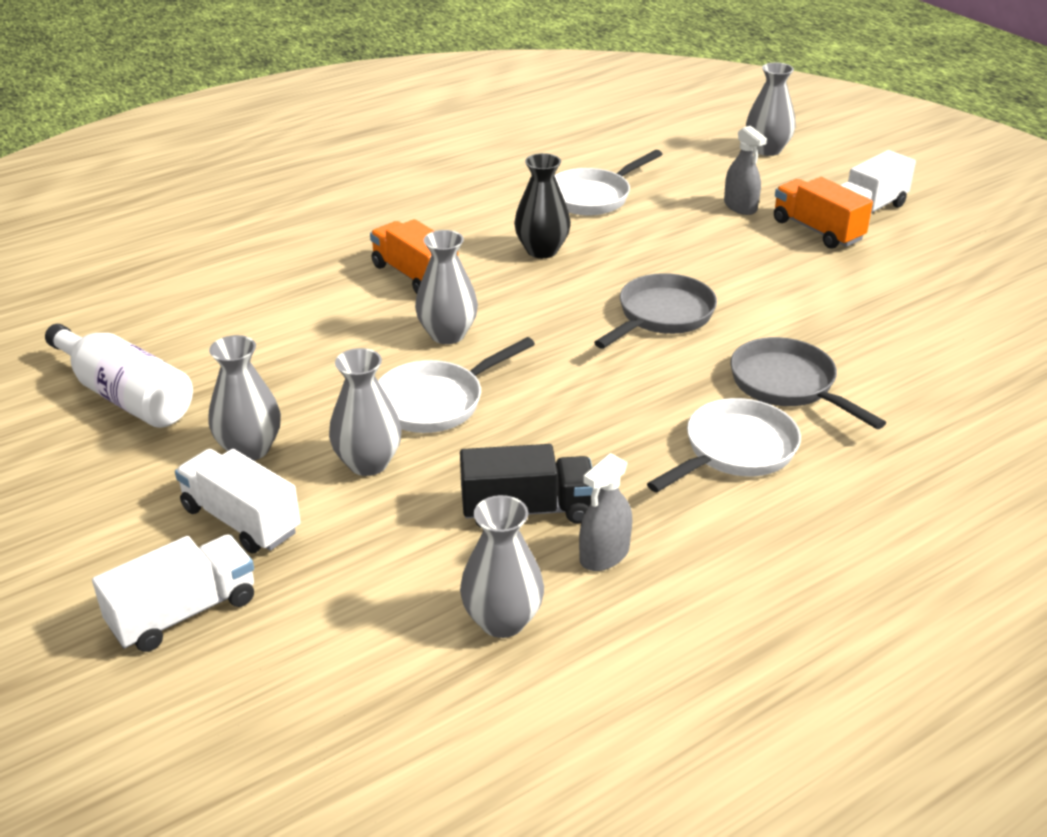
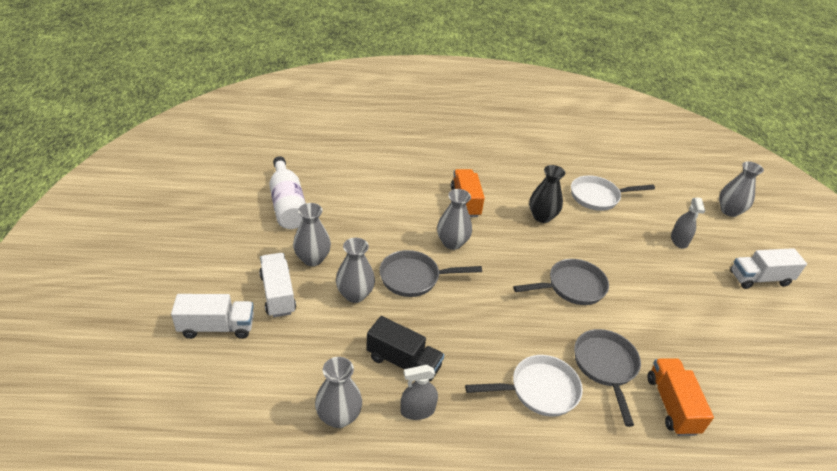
camera: 30 degrees right, 5 degrees up
white pan [378,337,535,433] -> grey pan [379,250,482,297]
orange truck [774,177,873,249] -> orange truck moved to [647,358,714,436]

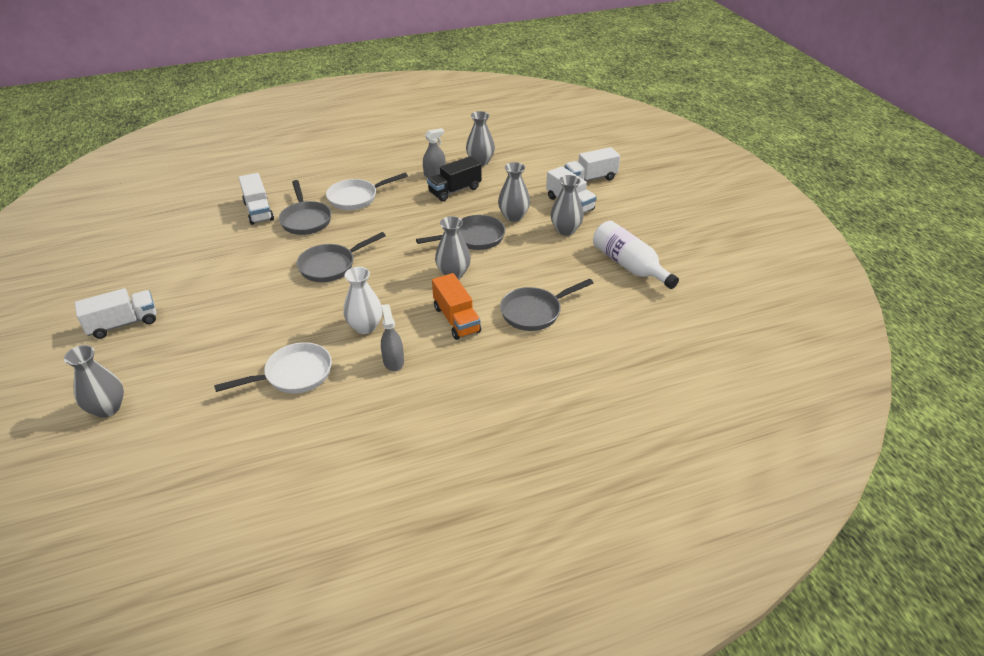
camera: 165 degrees right, 0 degrees up
black truck [366,316,444,382] -> black truck turned 45 degrees counterclockwise [427,156,482,202]
black vase [529,165,565,223] -> white vase [343,267,382,334]
orange truck [647,358,714,436] -> white truck [239,173,274,225]
grey spray bottle [671,198,705,248] -> grey spray bottle moved to [381,304,404,371]
none -> grey pan [500,279,593,331]

